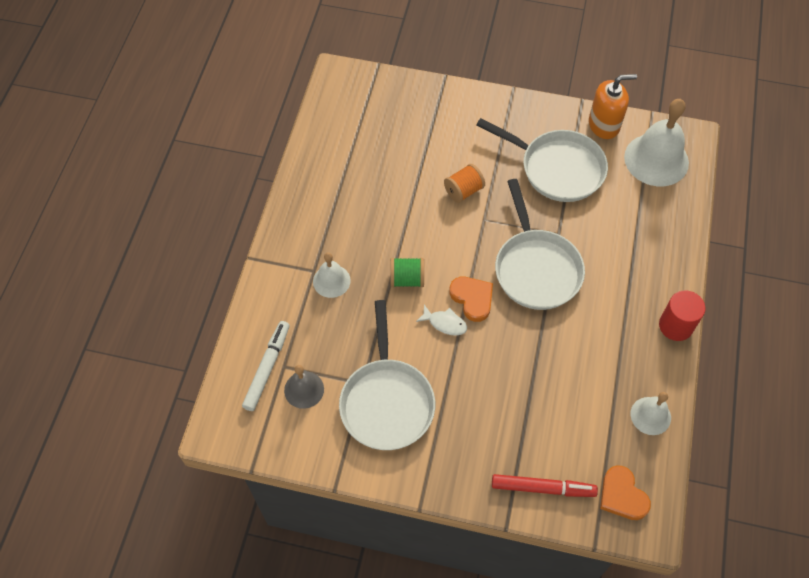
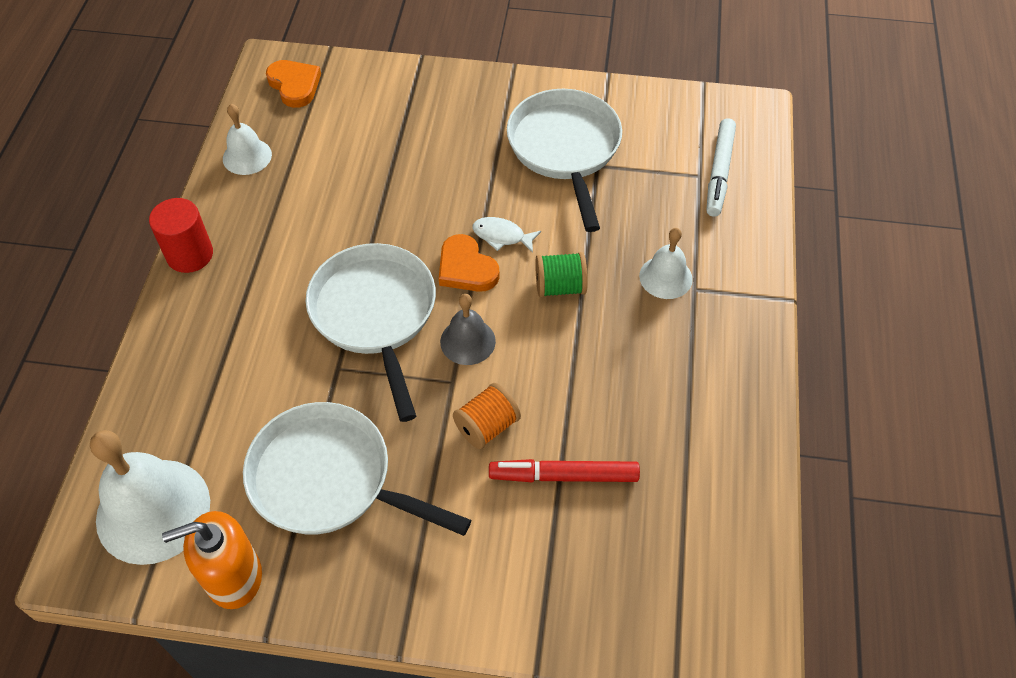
camera: 175 degrees right, 5 degrees down
grey bell [284,365,324,409] -> grey bell moved to [440,294,496,365]
red marker [492,474,598,497] -> red marker moved to [489,459,640,482]

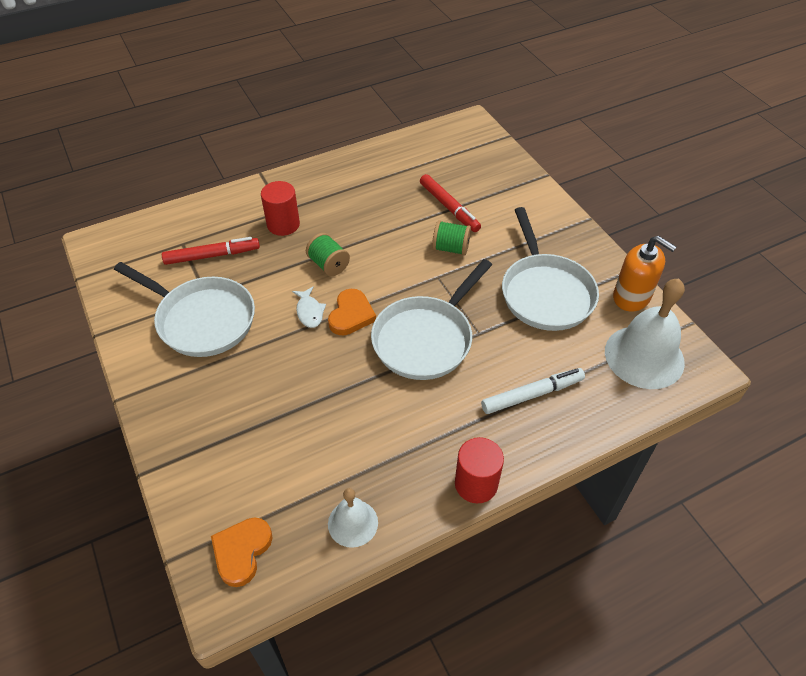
camera: 125 degrees left, 5 degrees down
grey bell [440,294,496,365] -> none
orange spool [453,383,521,449] -> green spool [432,220,471,255]
white pan [507,89,622,232] -> white pan turned 105 degrees counterclockwise [114,262,255,357]
white bell [639,228,693,299] -> red cylinder [261,181,300,236]
white marker [706,118,736,217] -> white marker moved to [481,368,585,414]
none -> red marker [162,237,260,265]

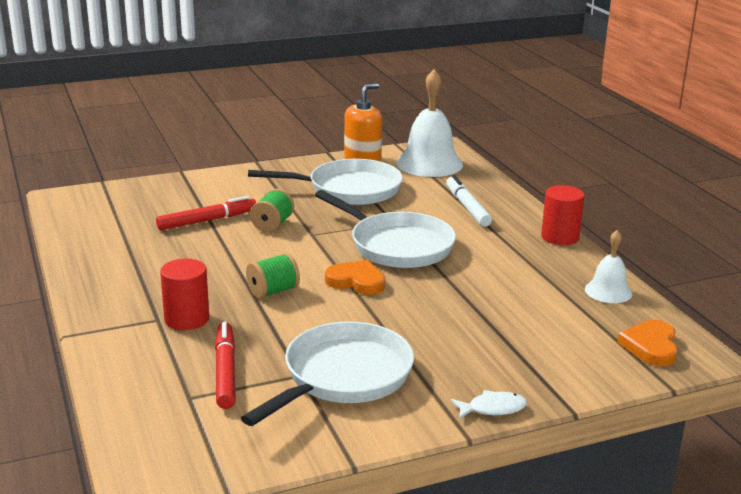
camera: 85 degrees left, 25 degrees down
orange heart [211,517,272,587] -> orange heart turned 75 degrees clockwise [617,320,678,366]
white fish [292,286,326,328] -> white fish moved to [451,390,527,419]

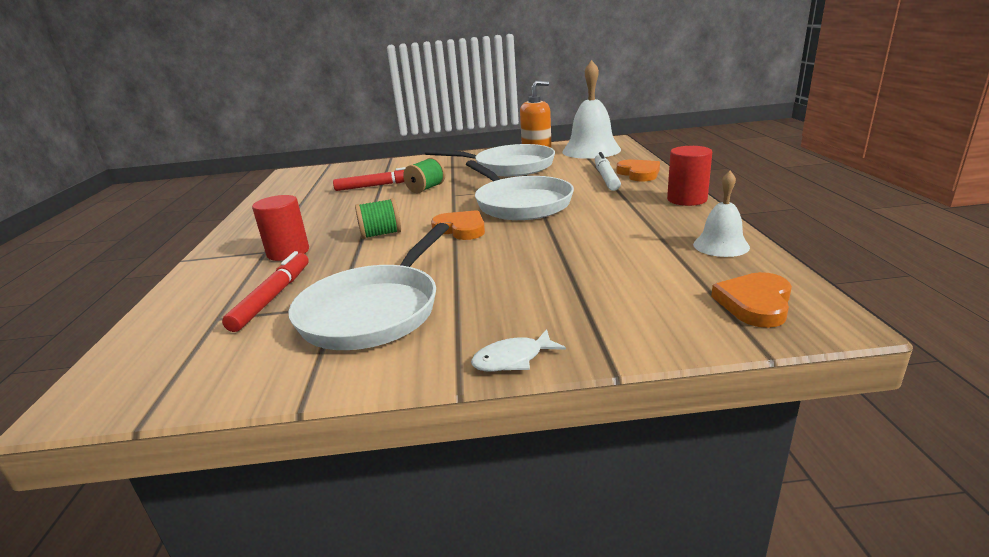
camera: 20 degrees right, 0 degrees up
white pan [241,321,414,426] -> white pan turned 150 degrees clockwise [288,223,449,350]
white fish [451,390,527,419] -> white fish turned 150 degrees clockwise [471,329,566,371]
none -> orange heart [617,160,660,181]

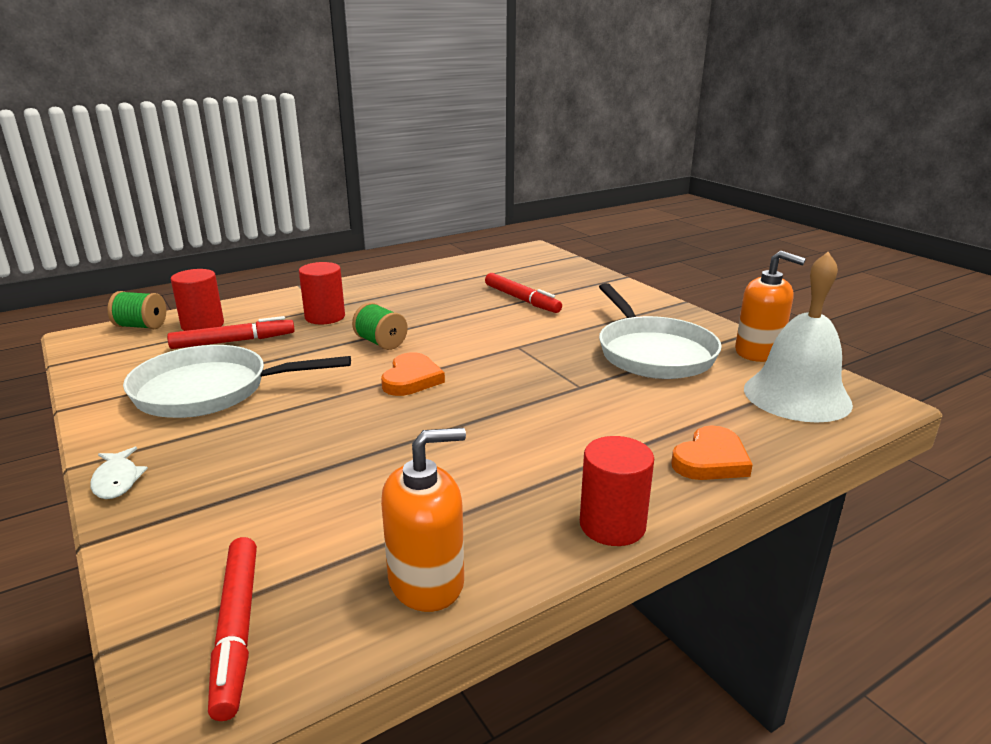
camera: 60 degrees right, 0 degrees up
green spool [403,157,445,193] -> green spool moved to [108,291,166,329]
white pan [466,160,574,220] -> none
white fish [471,329,566,371] -> white fish turned 150 degrees counterclockwise [90,447,148,499]
white marker [595,152,621,191] -> none
white bell [693,171,750,257] -> orange soap dispenser [381,428,466,612]
orange heart [711,272,792,328] -> red marker [208,537,257,721]
none -> red cylinder [171,269,224,331]

